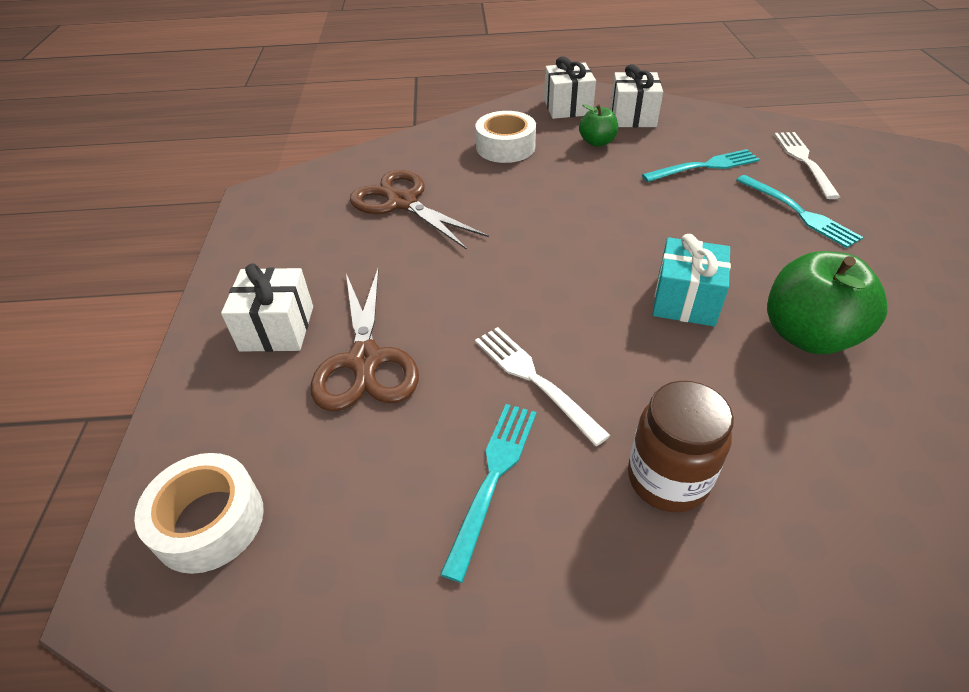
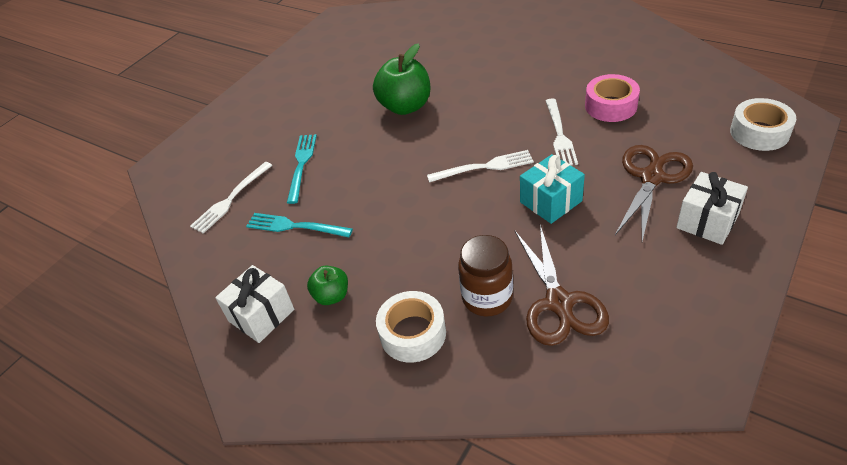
camera: 140 degrees left, 0 degrees up
turquoise fork [440,404,536,583] -> pink tape [585,74,640,122]
white gift [544,57,596,119] -> none
brown jar [628,381,734,513] -> brown jar moved to [458,235,513,316]
turquoise gift [653,234,731,327] -> turquoise gift moved to [520,154,585,224]
none -> white fork [427,150,534,183]

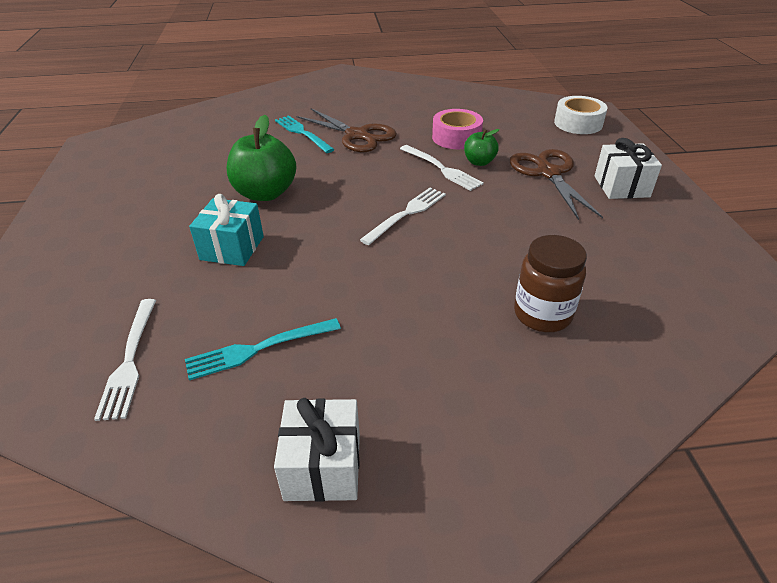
camera: 45 degrees left, 5 degrees down
turquoise fork [287,134,317,204] -> turquoise fork moved to [275,116,335,153]
green apple [307,266,348,305] -> green apple moved to [464,129,500,166]
white tape [376,291,446,363] -> none
brown scissors [515,225,609,346] -> brown scissors moved to [296,108,397,152]
turquoise gift [520,154,585,224] -> turquoise gift moved to [189,194,264,266]

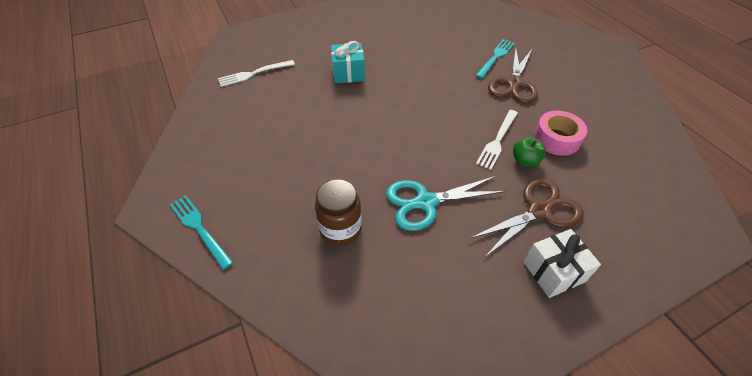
camera: 70 degrees right, 10 degrees up
turquoise fork [185,318,341,380] -> turquoise fork moved to [169,195,233,270]
green apple [227,115,296,201] -> none
white gift [274,398,360,502] -> none
white fork [360,188,446,245] -> none
white tape [554,96,608,134] -> none
none -> turquoise scissors [386,176,506,231]

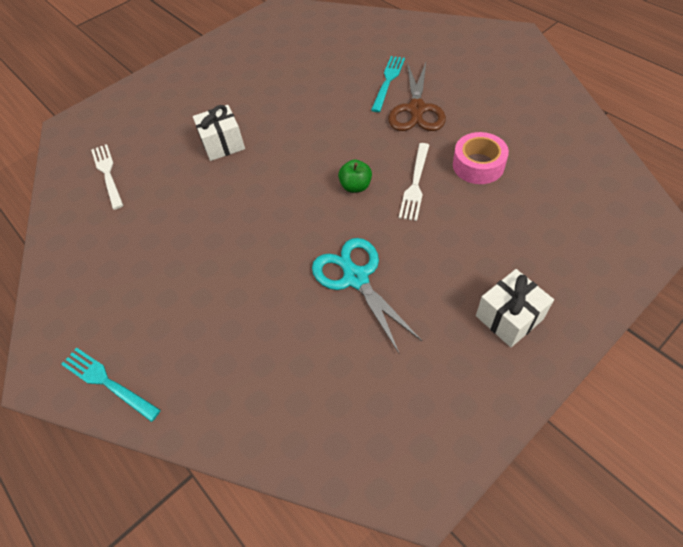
camera: 10 degrees left, 5 degrees up
white fork [218,60,295,87] -> white fork turned 105 degrees clockwise [91,144,123,210]
brown jar [315,179,362,246] -> none
turquoise gift [331,41,365,83] -> white gift [193,105,245,161]
turquoise scissors [386,176,506,231] -> turquoise scissors turned 90 degrees clockwise [312,238,422,355]
brown scissors [469,178,583,258] -> none
green apple [513,137,546,167] -> green apple moved to [338,159,372,193]

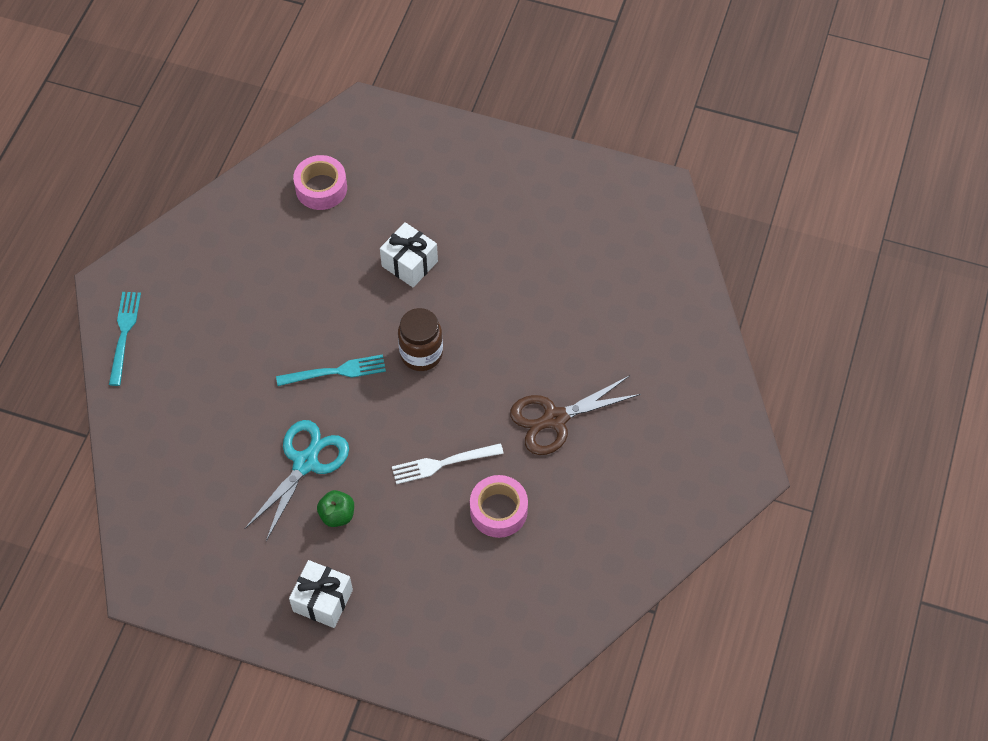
camera: 55 degrees right, 5 degrees up
white fork [91,144,123,210] -> pink tape [293,155,347,210]
green apple [338,159,372,193] -> green apple moved to [317,490,354,527]
turquoise fork [371,56,405,112] -> turquoise fork moved to [276,354,386,386]
none -> brown jar [398,308,443,371]

